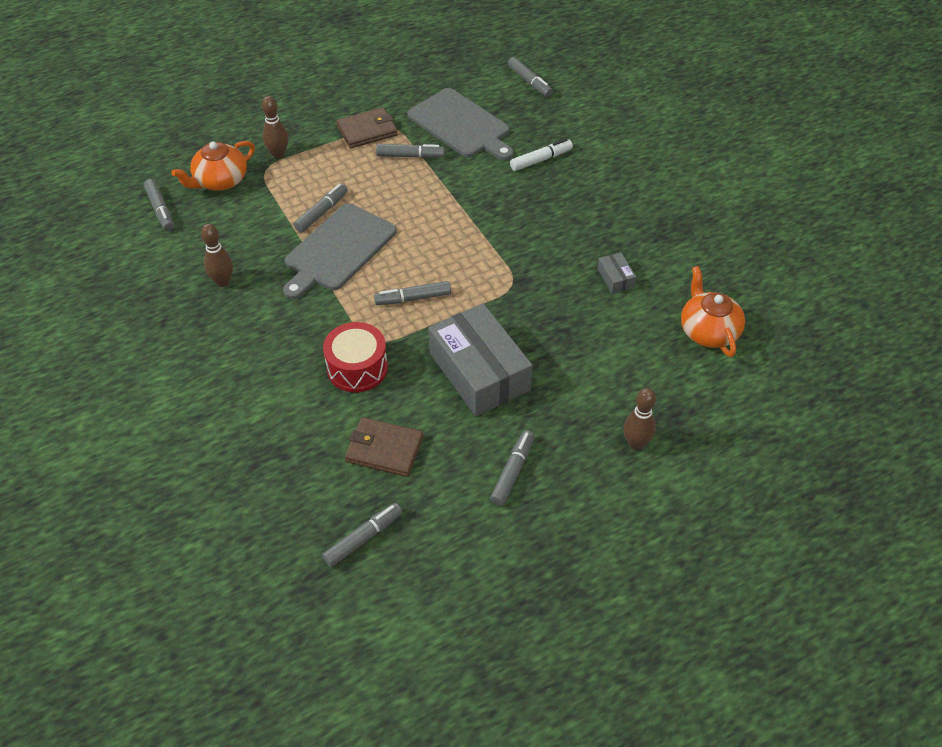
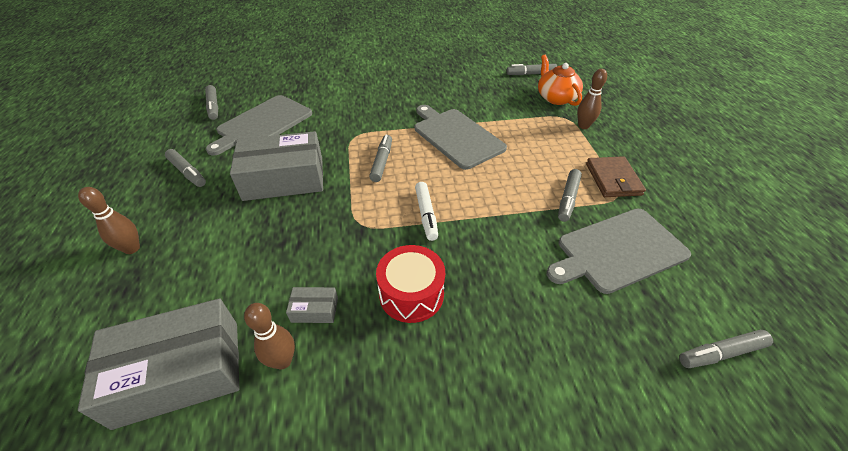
camera: 110 degrees right, 5 degrees down
brown bowling pin [201,224,233,287] -> brown bowling pin moved to [244,303,295,369]
grey marker [294,184,348,232] -> none
red drum [323,322,388,392] -> red drum moved to [376,245,445,323]
brown wallet [345,417,424,477] -> grey cutting board [206,95,312,156]
white marker [510,139,573,171] -> white marker moved to [415,182,438,241]
orange teapot [681,266,745,357] -> grey box [78,298,239,430]

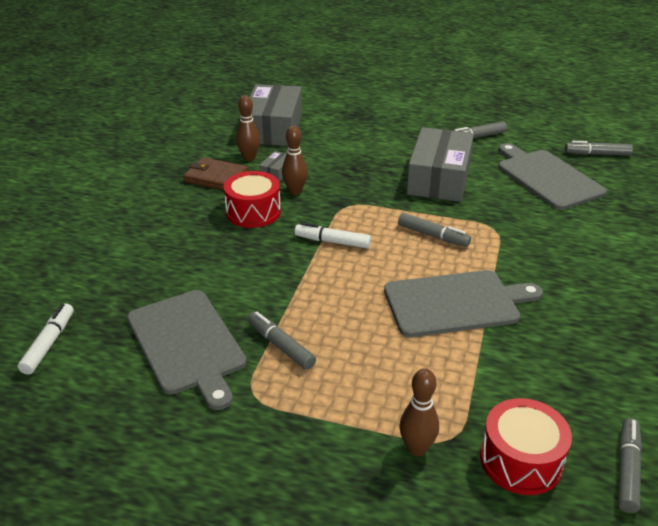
camera: 115 degrees right, 10 degrees down
brown bowling pin [78,187,140,254] -> brown bowling pin moved to [282,126,308,195]
orange teapot [538,55,583,106] -> red drum [480,398,572,495]
grey cutting board [547,209,691,294] -> grey cutting board turned 150 degrees clockwise [127,290,246,410]
brown wallet [586,156,646,197] -> brown wallet moved to [183,157,248,190]
grey marker [679,330,773,368] -> white marker [18,303,74,375]

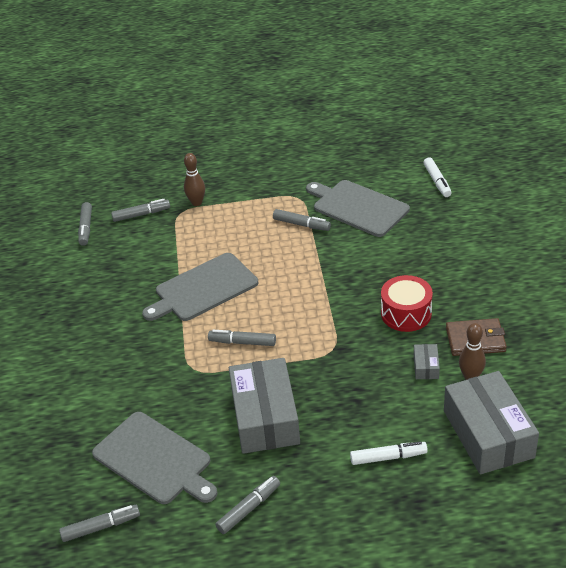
camera: 160 degrees right, 5 degrees up
brown bowling pin [282,126,308,195] -> none
white marker [295,223,371,248] -> white marker moved to [350,441,428,465]
red drum [480,398,572,495] -> grey marker [111,199,170,222]

